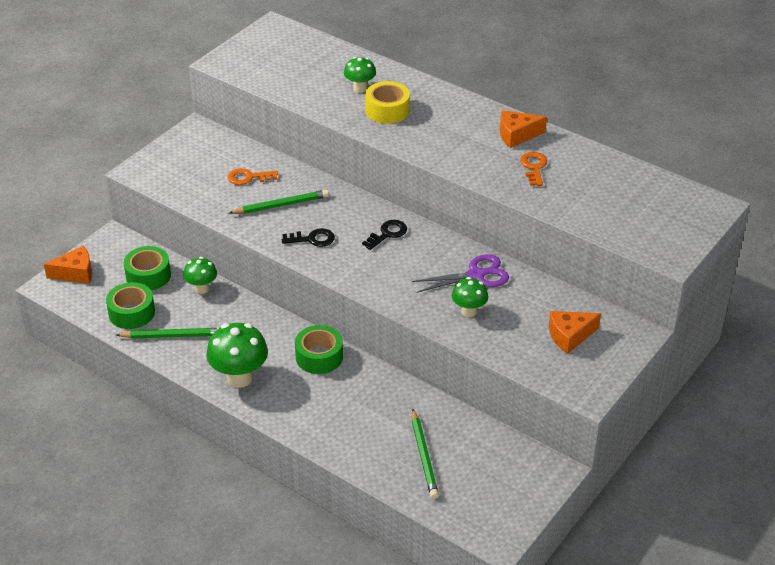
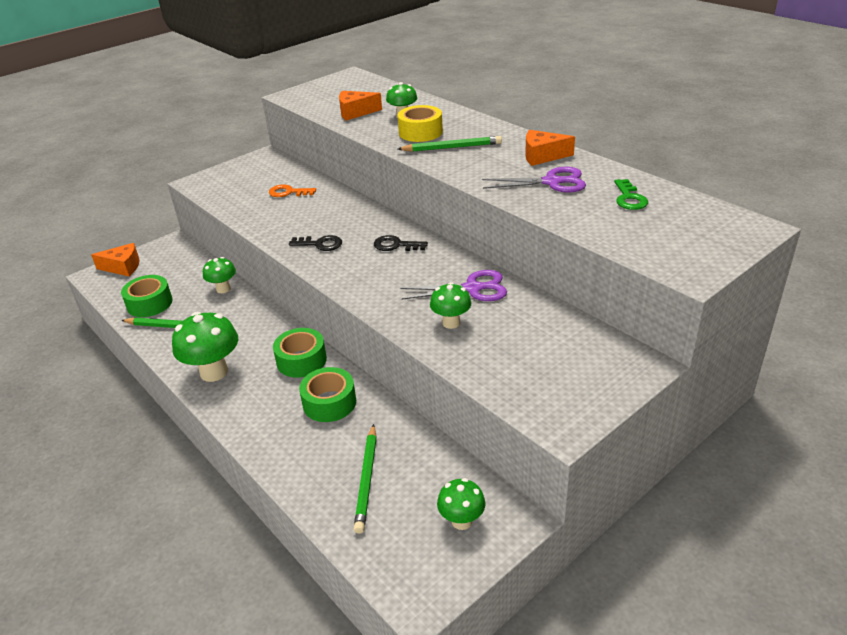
camera: 15 degrees right, 5 degrees down
green tape [124,246,171,290] -> green tape moved to [299,367,356,422]
green pencil [229,190,329,214] -> green pencil moved to [398,136,502,152]
black key [362,220,407,250] -> black key turned 135 degrees counterclockwise [374,235,428,251]
orange key [520,152,547,186] -> purple scissors [482,167,586,193]
orange cheese [549,311,601,354] -> orange cheese moved to [339,91,382,121]
none -> green mushroom [437,478,486,530]
none -> green key [614,179,648,210]

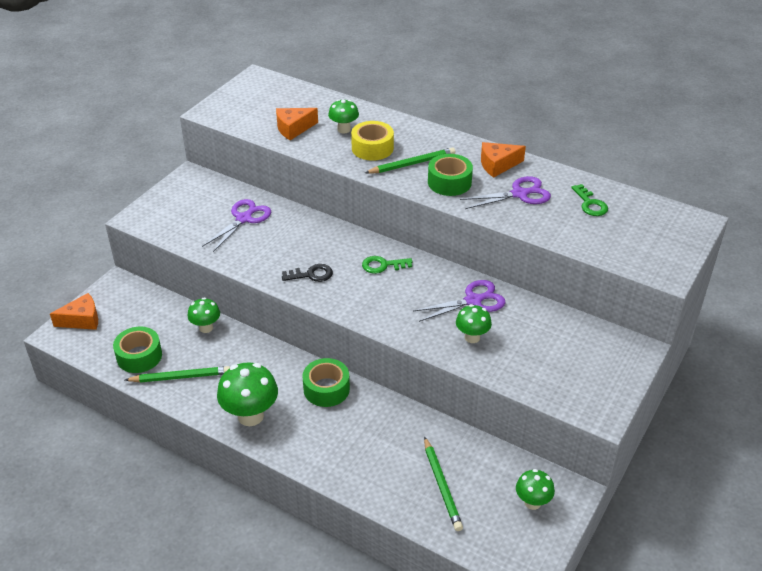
camera: 20 degrees left, 5 degrees up
orange key [269,184,316,197] -> purple scissors [202,199,271,252]
green tape [299,367,356,422] -> green tape moved to [428,154,473,196]
black key [374,235,428,251] -> green key [362,256,412,274]

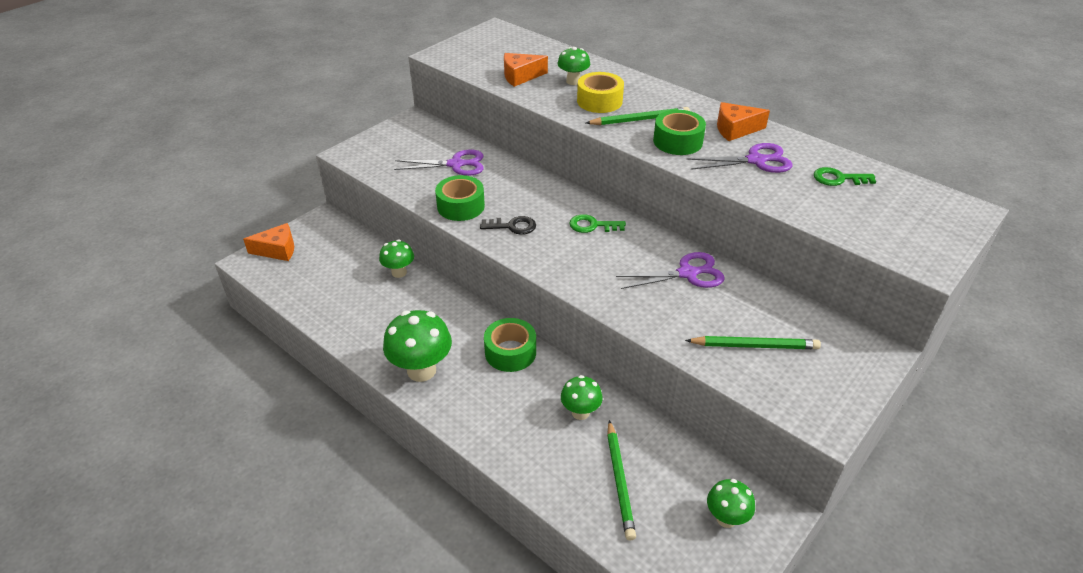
camera: 10 degrees right, 0 degrees up
green tape [113,327,162,373] -> green tape moved to [435,175,485,221]
green pencil [125,366,230,383] -> green pencil moved to [685,336,821,349]
purple scissors [202,199,271,252] -> purple scissors turned 45 degrees clockwise [394,150,484,176]
green mushroom [456,304,492,343] -> green mushroom moved to [561,375,603,420]
green key [571,184,608,216] -> green key turned 105 degrees clockwise [814,167,876,186]

